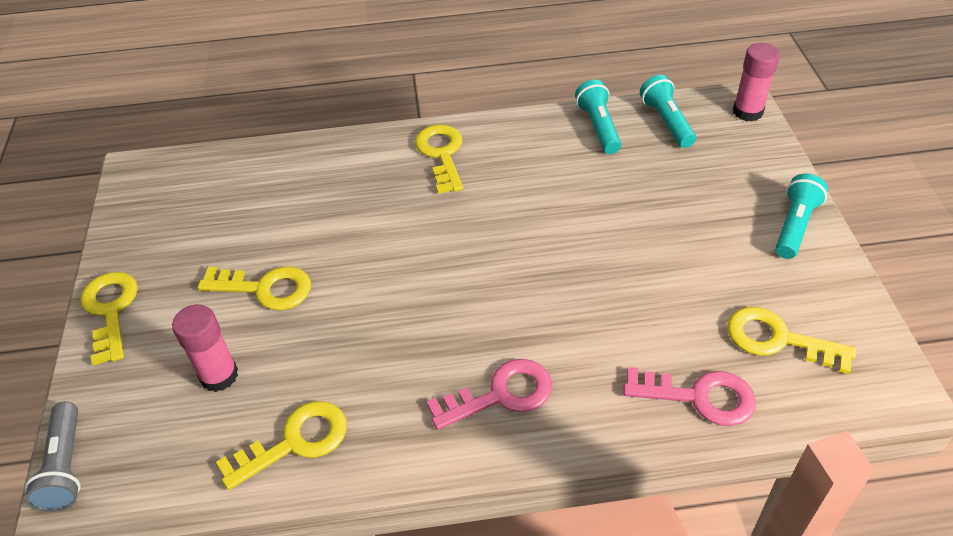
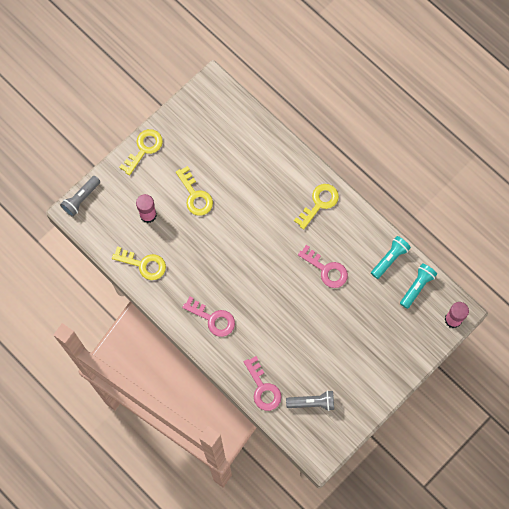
camera: 50 degrees right, 25 degrees up
yellow key [727,307,856,374] -> grey flashlight [286,390,334,411]
turquoise flashlight [775,174,828,259] -> none
none -> pink key [298,245,348,288]

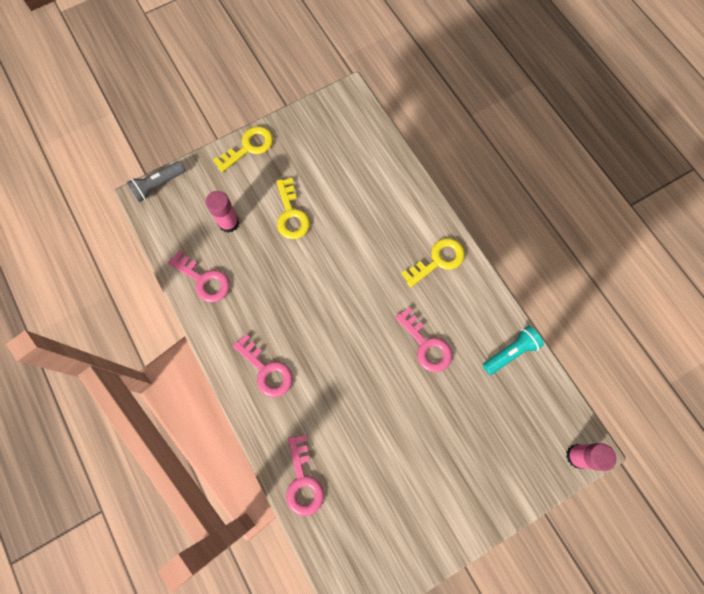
camera: 15 degrees right, 0 degrees up
yellow key [112,246,166,280] -> pink key [168,250,230,303]
grey flashlight [286,390,334,411] -> none
turquoise flashlight [400,264,437,309] -> none

